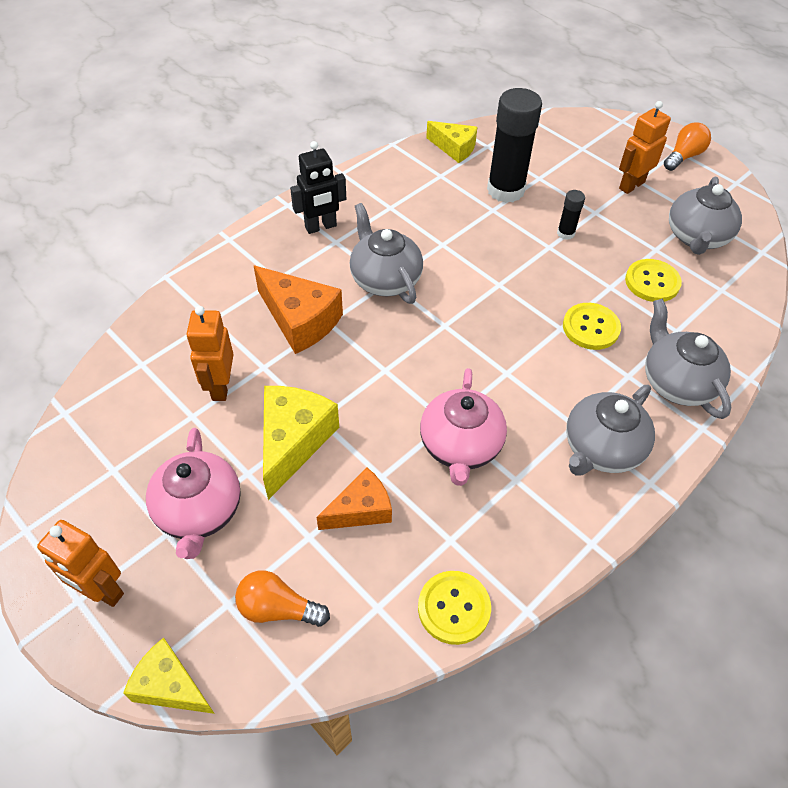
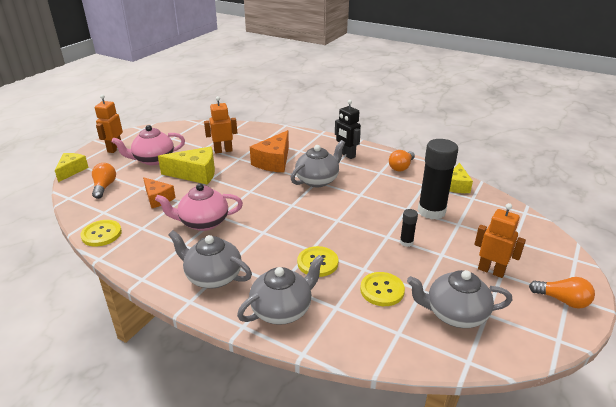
camera: 75 degrees right, 20 degrees down
none -> orange light bulb [389,150,415,172]

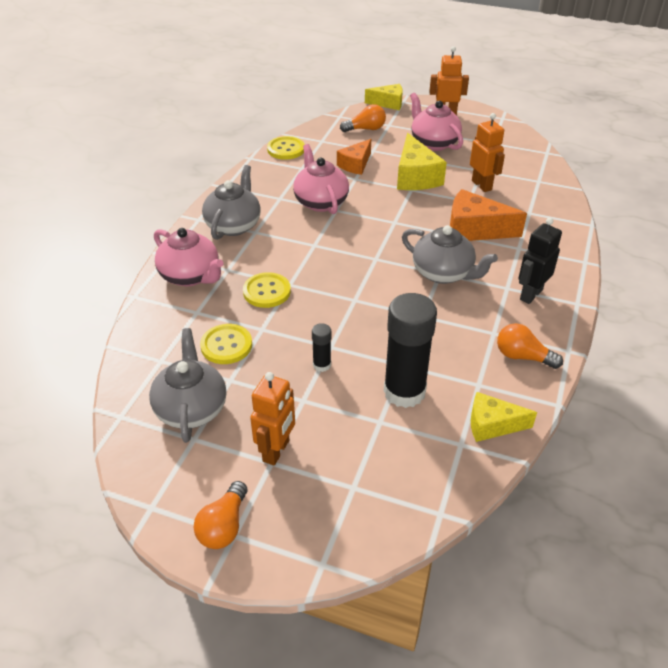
camera: 80 degrees right, 10 degrees up
grey teapot [237,255,324,325] -> pink teapot [154,228,223,286]

